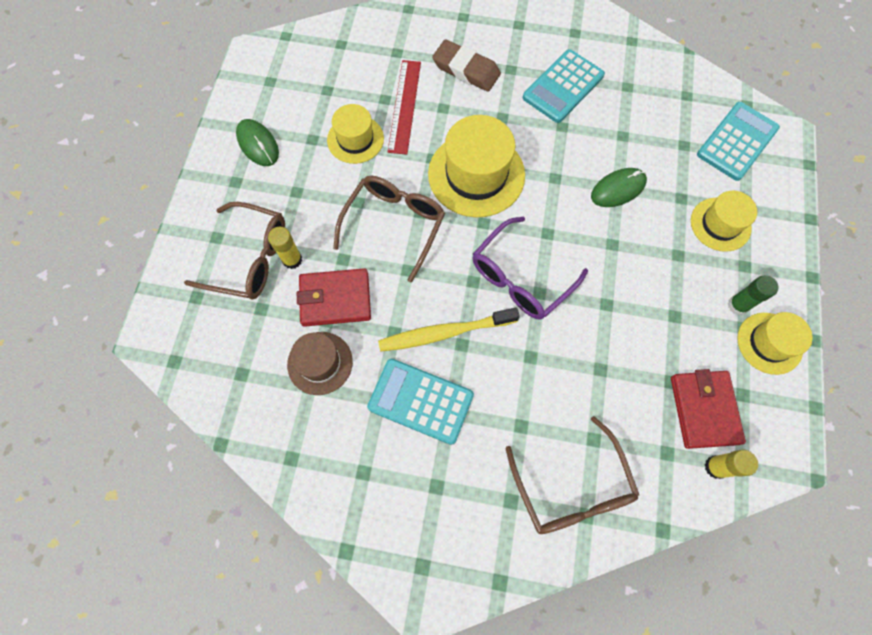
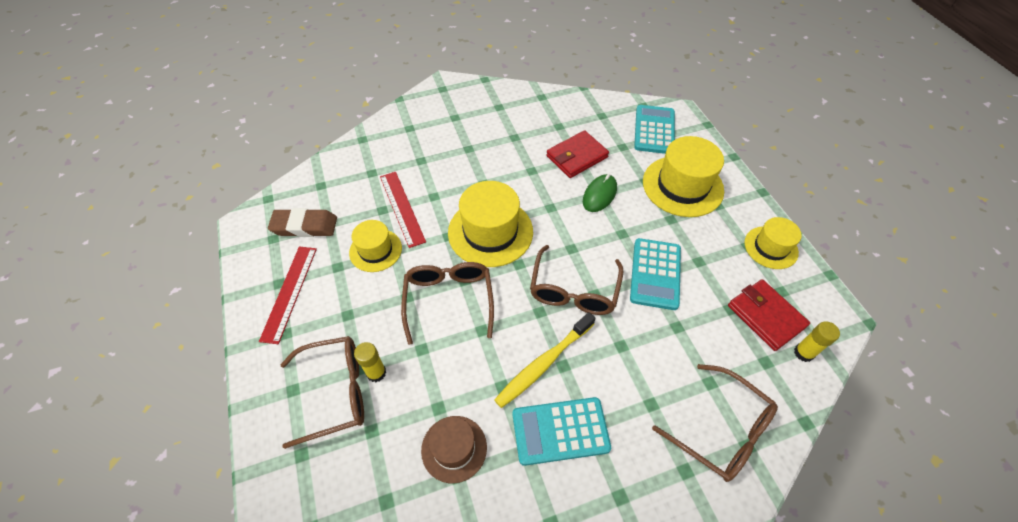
camera: 30 degrees left, 15 degrees down
green mouse [236,119,279,166] -> red ruler [259,246,317,344]
red wallet [297,268,371,327] -> red wallet moved to [546,130,609,178]
brown eraser [432,39,501,92] -> brown eraser moved to [268,208,337,237]
purple glasses [472,217,588,320] -> brown glasses [530,245,623,315]
turquoise calculator [523,49,605,123] -> turquoise calculator moved to [630,238,681,310]
yellow hat [691,191,757,252] -> yellow hat [643,136,724,217], size x1.67
green glue stick [728,275,779,315] -> none

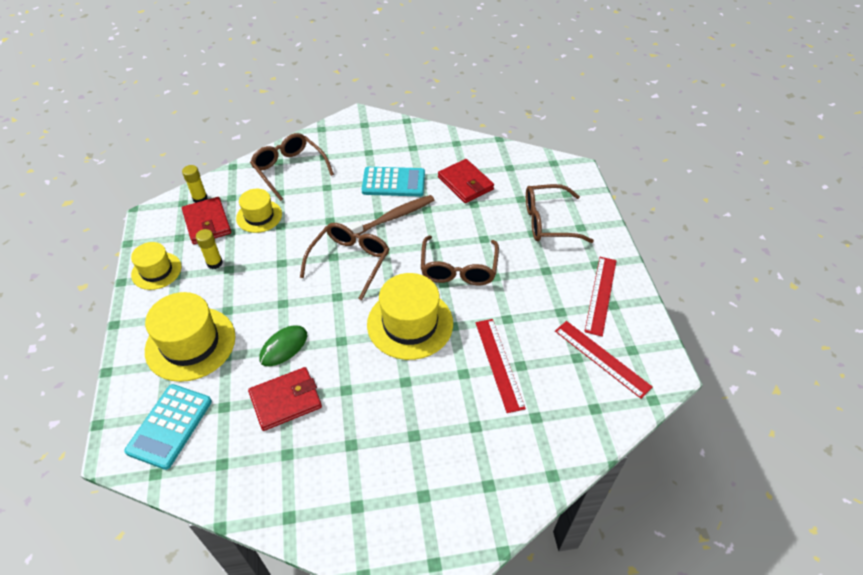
camera: 170 degrees left, 5 degrees down
brown eraser [268,208,337,237] -> red ruler [555,321,653,399]
yellow hat [349,220,402,272] -> yellow hat moved to [236,189,282,233]
yellow glue stick [354,342,386,382] -> yellow glue stick moved to [196,229,223,269]
brown hat [421,416,487,483] -> red wallet [438,159,494,203]
yellow toothbrush [494,312,596,408] -> brown toothbrush [346,195,434,235]
turquoise calculator [630,238,681,310] -> none

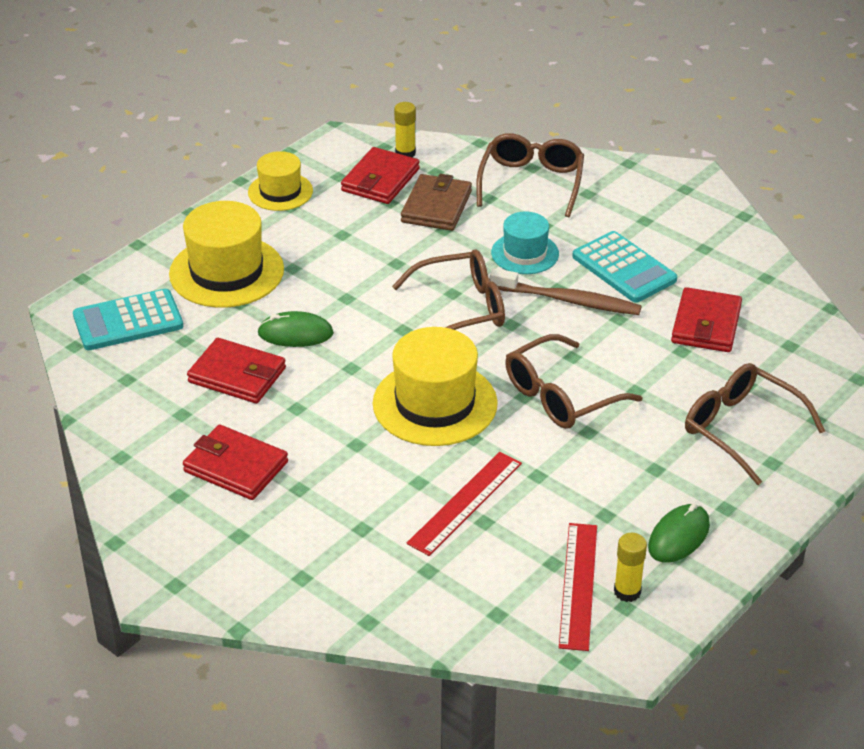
camera: 50 degrees right, 10 degrees down
yellow glue stick [196,229,223,269] -> yellow glue stick moved to [614,533,647,602]
yellow hat [236,189,282,233] -> brown wallet [401,174,472,231]
red ruler [584,257,617,337] -> green mouse [648,504,710,563]
none -> red wallet [183,425,288,500]
none -> turquoise hat [491,212,559,274]

